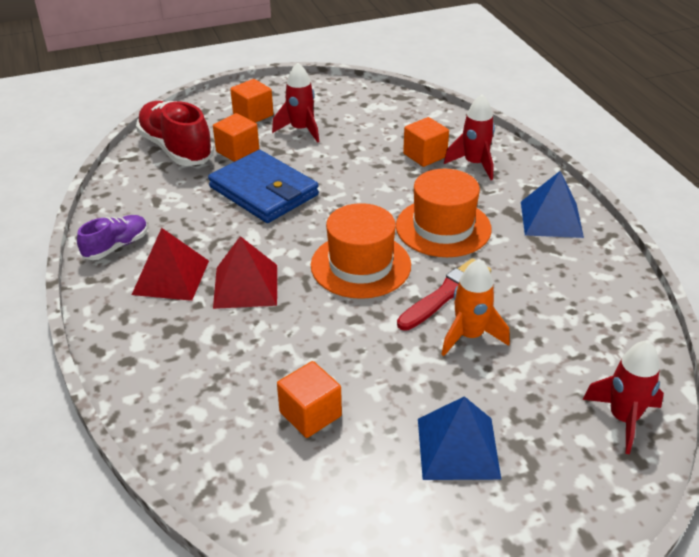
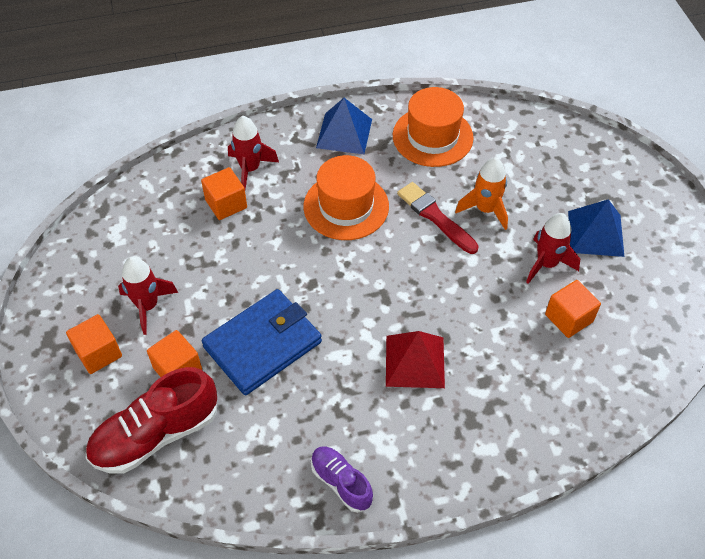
camera: 85 degrees left, 15 degrees up
red pyramid [132,228,209,301] -> none
orange hat [311,203,411,299] -> orange hat moved to [393,87,474,167]
red rocket [583,340,664,454] -> red rocket moved to [526,213,580,284]

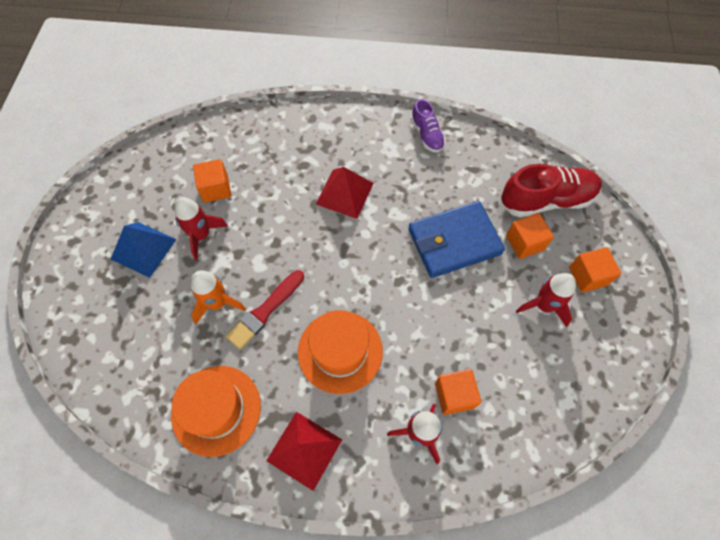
camera: 160 degrees left, 10 degrees up
blue pyramid [316,98,372,154] -> red pyramid [266,412,342,491]
red brush [397,182,479,254] -> red brush turned 60 degrees clockwise [226,270,304,350]

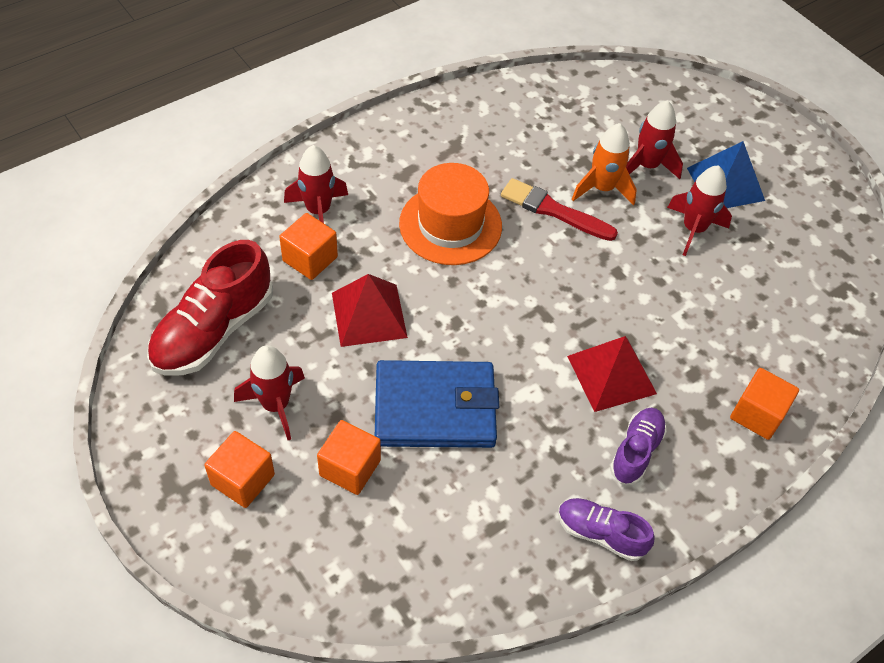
camera: 135 degrees right, 10 degrees down
orange hat [171,366,261,457] -> none
orange cube [193,159,231,202] -> orange cube moved to [730,368,799,440]
red brush [226,270,304,350] -> red brush turned 60 degrees counterclockwise [501,178,618,241]
red pyramid [266,412,342,491] -> red pyramid moved to [332,274,408,347]
blue wallet [408,201,505,278] -> blue wallet turned 60 degrees clockwise [375,360,499,448]
red shoe [501,164,602,217] -> red shoe moved to [147,240,273,376]
none -> purple shoe [610,408,667,485]
none -> red rocket [626,100,683,179]

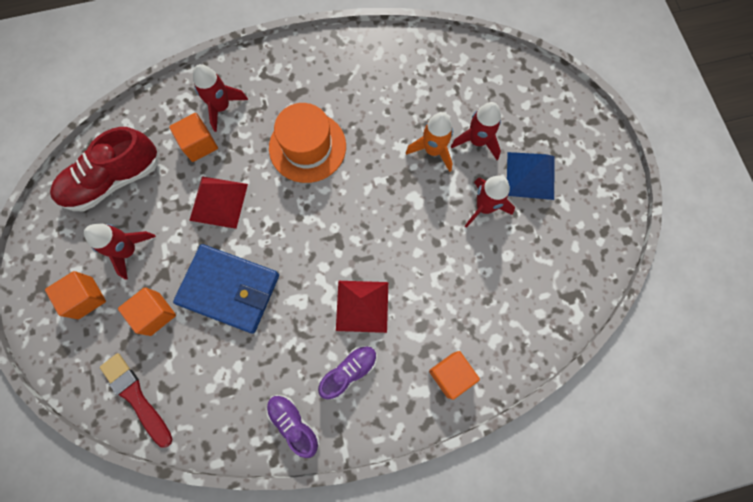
camera: 25 degrees right, 20 degrees up
red brush [501,178,618,241] -> red brush moved to [100,353,172,448]

